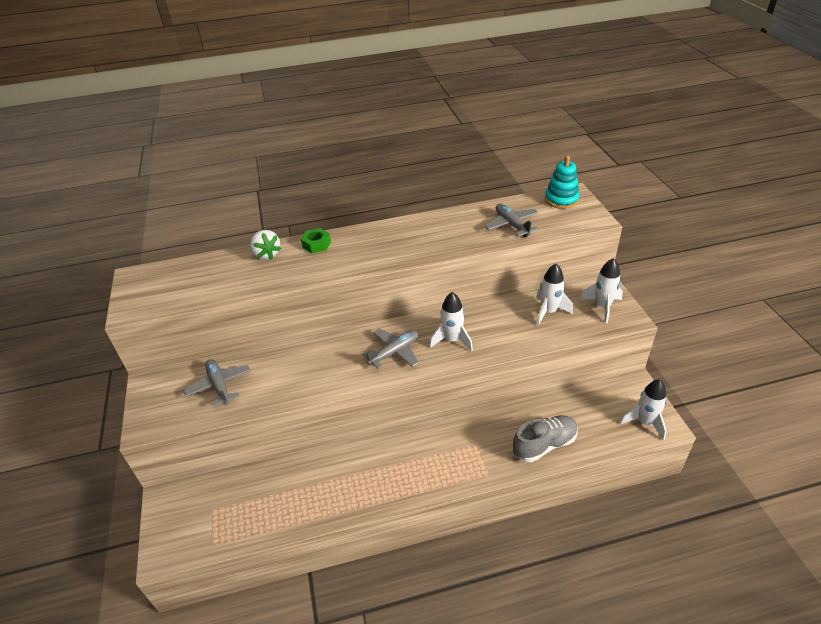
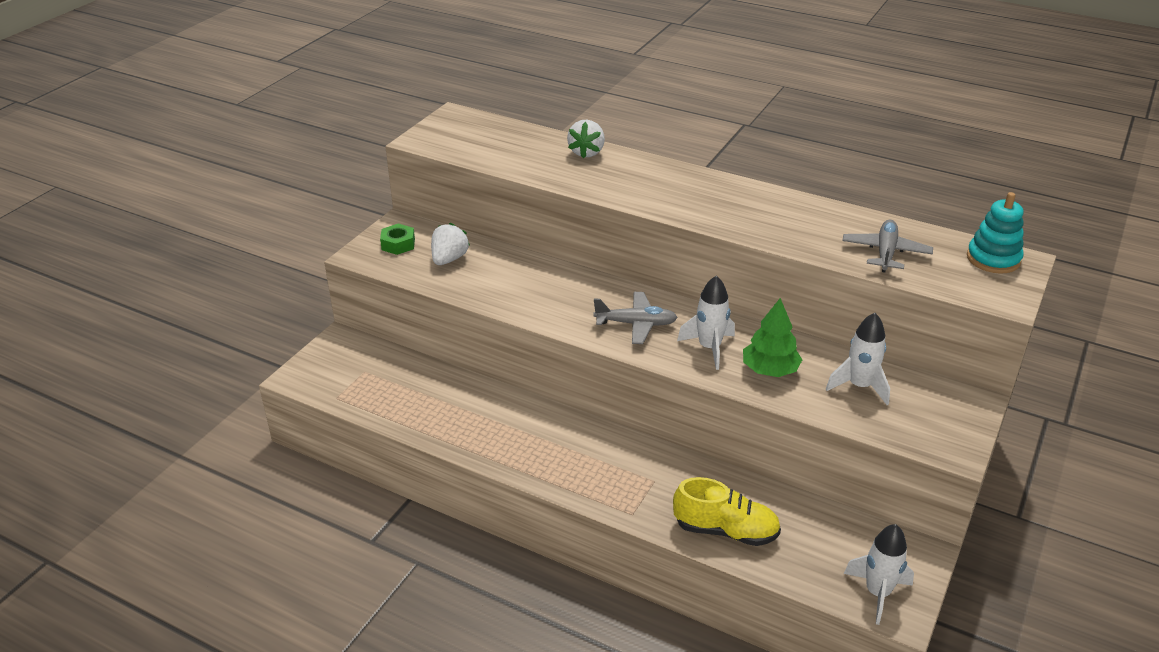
camera: 40 degrees right, 5 degrees down
grey plane [184,359,251,407] -> white strawberry [431,223,470,265]
green nut [301,228,331,253] -> green nut moved to [380,224,415,255]
grey shoe [513,415,578,462] -> yellow shoe [673,477,781,546]
white rocket [580,258,623,323] -> none
none -> green tree [743,298,803,377]

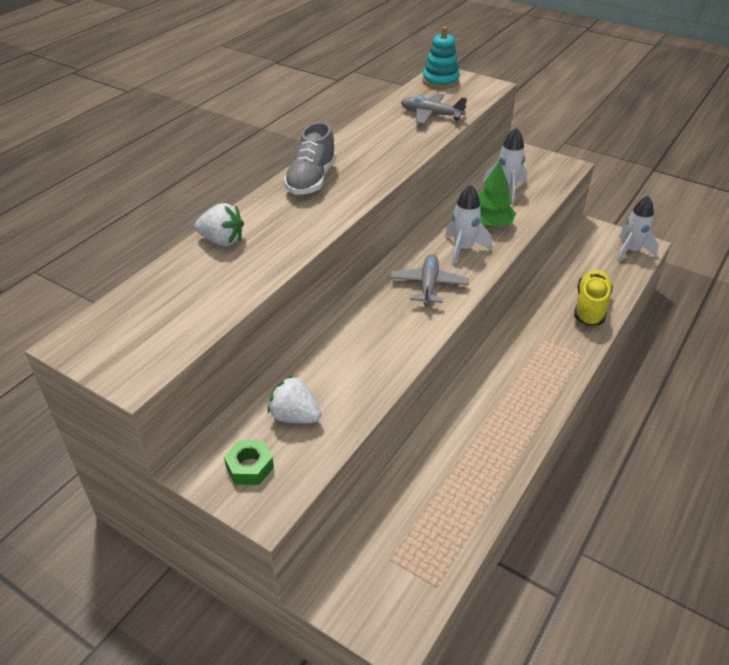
camera: 85 degrees left, 5 degrees up
none -> grey shoe [284,122,336,195]

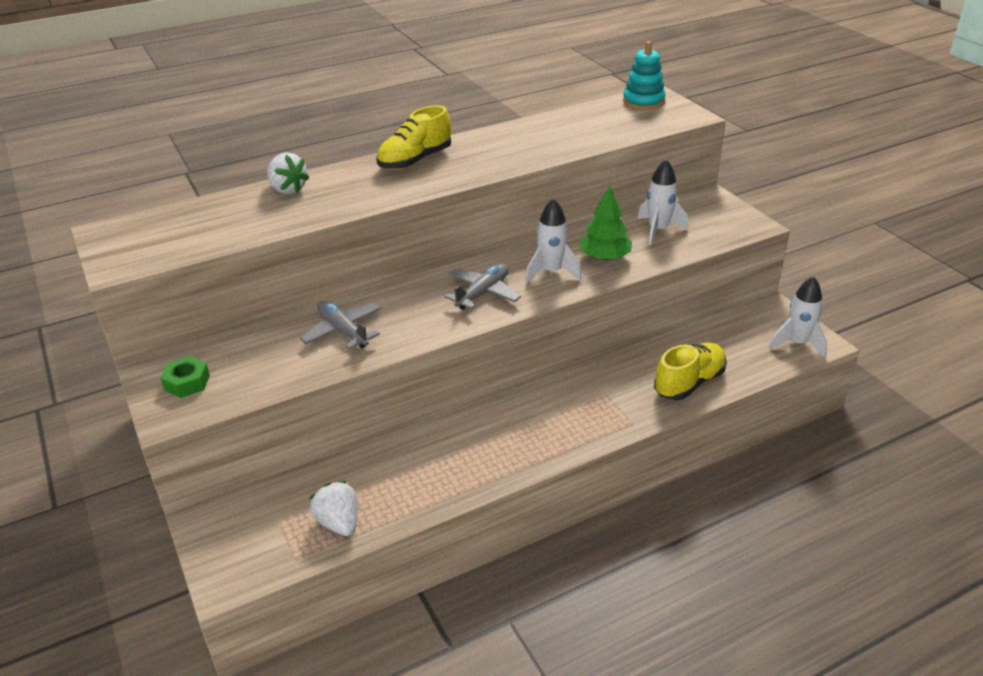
camera: 30 degrees right, 5 degrees down
white strawberry [268,375,321,423] -> white strawberry moved to [310,481,357,536]
grey shoe [284,122,336,195] -> yellow shoe [376,105,451,170]
grey plane [401,93,467,124] -> grey plane moved to [300,301,381,349]

